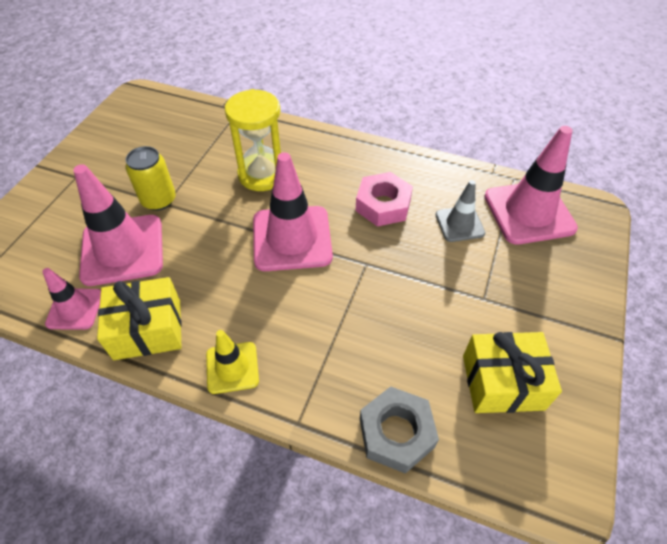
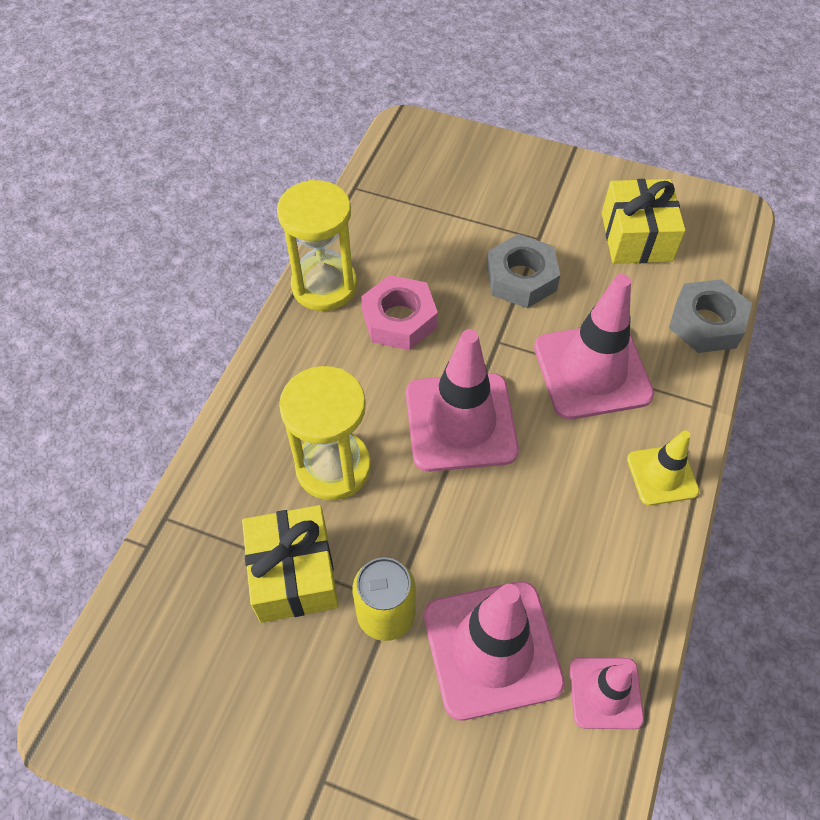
camera: 90 degrees left, 5 degrees up
yellow gift [97,277,182,360] -> yellow gift moved to [242,505,338,623]
grey traffic cone [436,180,485,242] -> none
pink traffic cone [484,126,578,245] -> pink traffic cone moved to [534,274,654,419]
none -> yellow hourglass [277,180,357,311]
none -> grey nut [487,234,560,308]

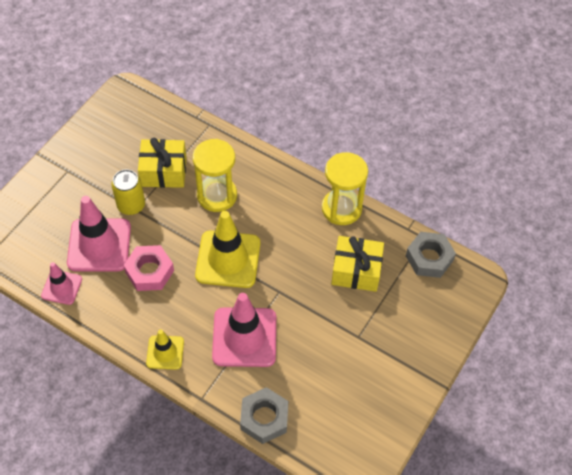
camera: 100 degrees right, 0 degrees up
pink nut [361,275,438,351] -> pink nut moved to [123,245,174,291]
pink traffic cone [406,329,519,472] -> yellow traffic cone [195,211,260,288]
grey nut [487,234,560,308] -> grey nut moved to [406,232,456,278]
yellow gift [602,179,686,264] -> yellow gift moved to [331,236,384,292]

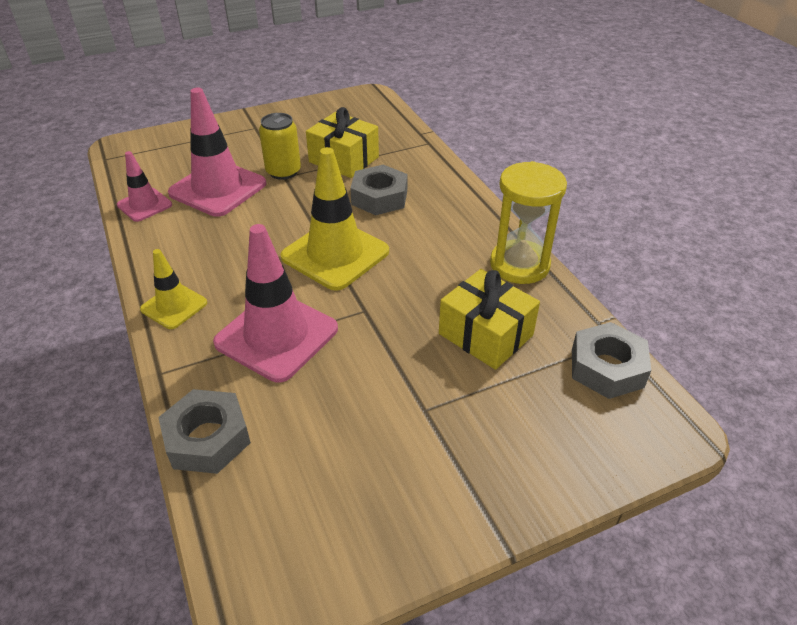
camera: 35 degrees right, 15 degrees down
pink nut [123,245,174,291] -> none
yellow hourglass [193,139,237,212] -> grey nut [350,165,408,215]

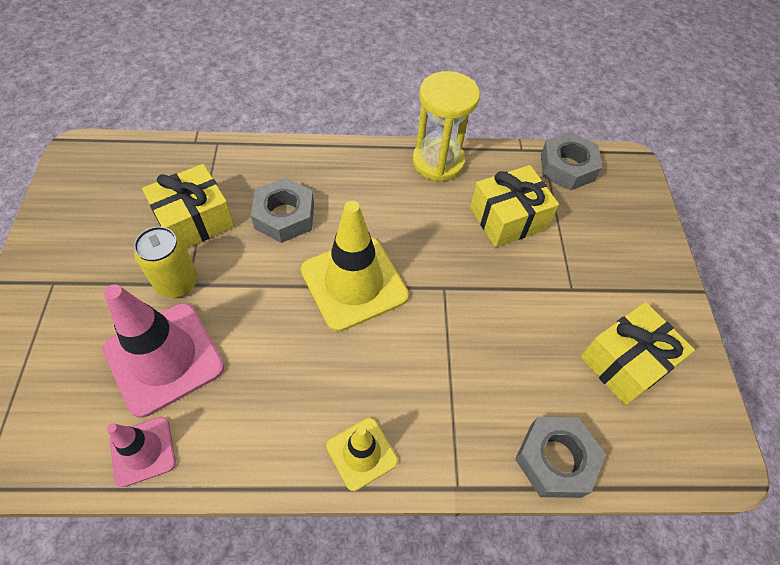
camera: 70 degrees left, 15 degrees up
pink traffic cone [213,224,338,382] -> none
none -> yellow gift [580,302,695,406]

